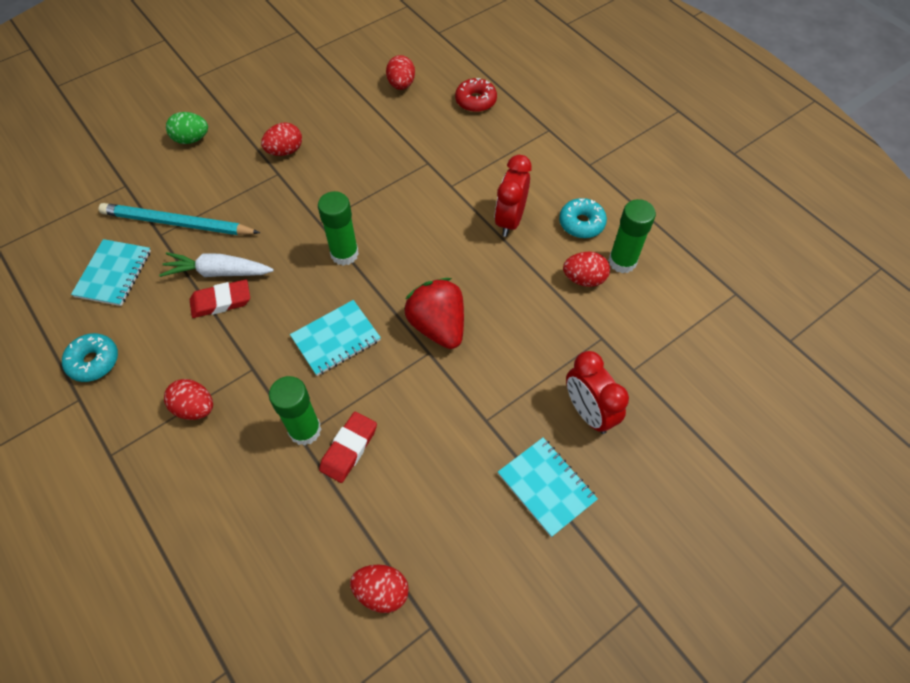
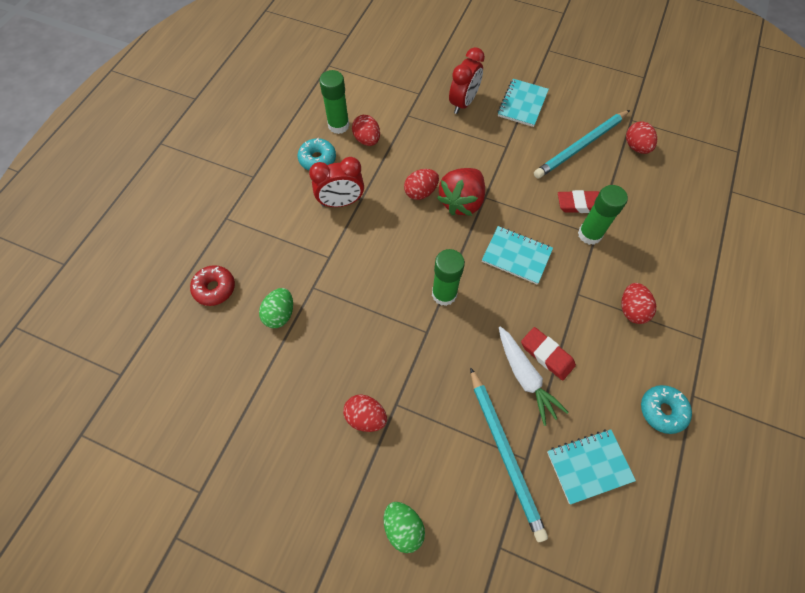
camera: 120 degrees left, 5 degrees up
red egg [386,55,415,90] -> red egg moved to [404,169,439,200]
none -> green egg [259,288,293,328]
none -> turquoise pencil [534,110,630,179]

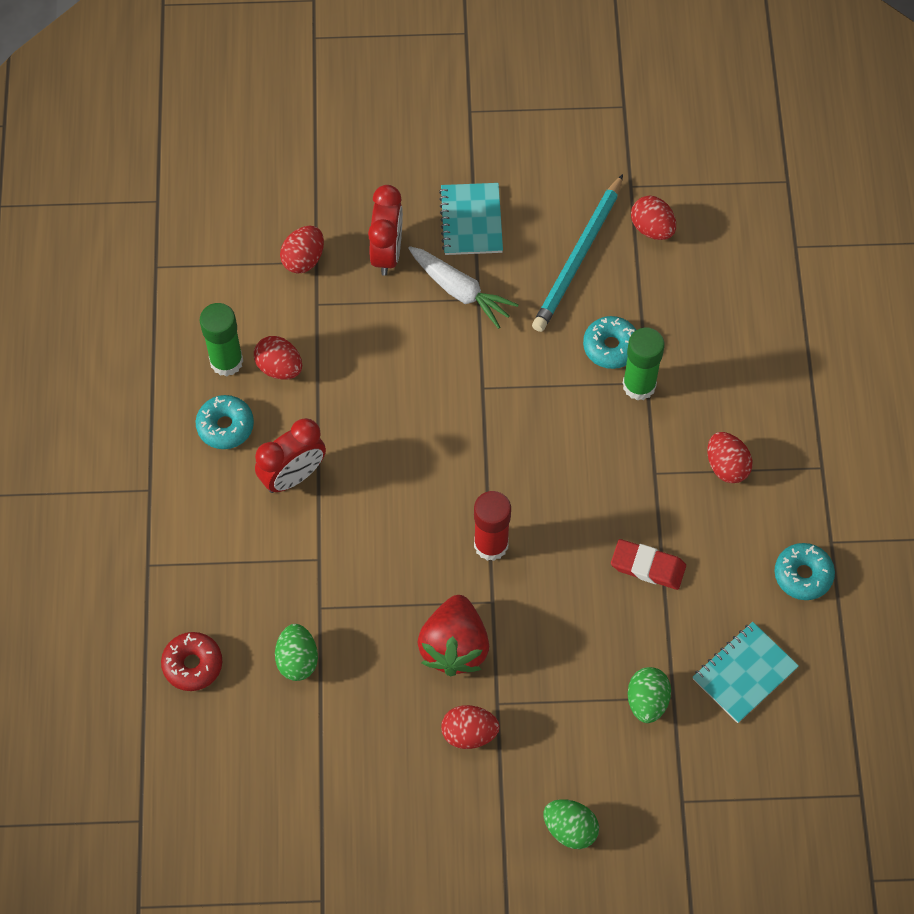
camera: 25 degrees left, 0 degrees up
red egg [404,169,439,200] -> red egg moved to [280,226,324,274]
green glue stick [432,249,465,306] -> red glue stick [474,491,511,561]
red strawberry [437,168,485,216] -> red strawberry moved to [417,595,489,676]
turquoise pencil [470,367,548,542] -> green egg [628,667,671,723]
turquoise notebook [482,226,553,284] -> none
white carrot [499,326,569,426] -> white carrot moved to [408,246,519,329]
red eraser [558,190,600,213] -> turquoise donut [583,316,636,369]

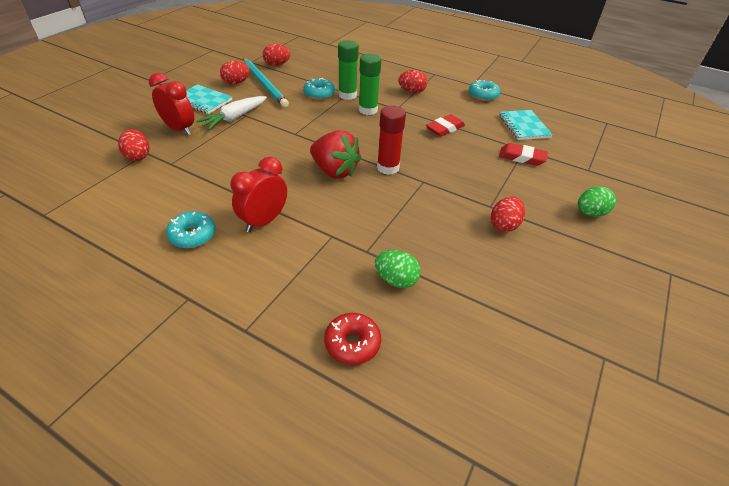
camera: 60 degrees left, 20 degrees down
green glue stick [200,303,243,377] -> green glue stick moved to [359,54,381,115]
red egg [254,336,302,380] -> red egg moved to [220,61,250,84]
red clock [255,418,326,493] -> red clock turned 135 degrees counterclockwise [231,157,287,232]
white carrot [408,246,519,329] -> white carrot turned 150 degrees clockwise [196,96,267,130]
red strawberry [417,595,489,676] -> red strawberry moved to [310,130,361,178]
green egg [628,667,671,723] -> red eraser [499,143,548,166]

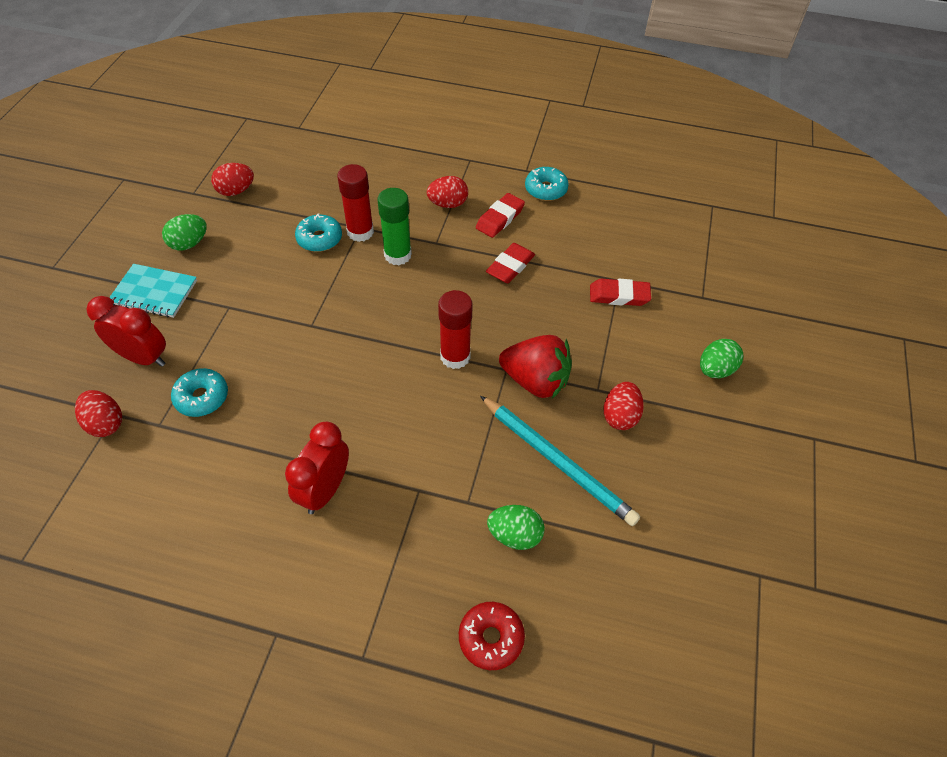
camera: 15 degrees left, 10 degrees up
turquoise donut [166,211,216,248] -> turquoise donut moved to [171,368,228,417]
white carrot [196,96,267,130] -> none
red egg [220,61,250,84] -> green egg [162,214,207,250]
turquoise pencil [243,58,289,107] -> turquoise pencil moved to [480,396,640,526]
red strawberry [310,130,361,178] -> red strawberry moved to [499,335,572,399]
green glue stick [338,40,359,100] -> red glue stick [337,164,374,242]
turquoise notebook [499,110,553,140] -> none
none -> red eraser [476,193,525,238]

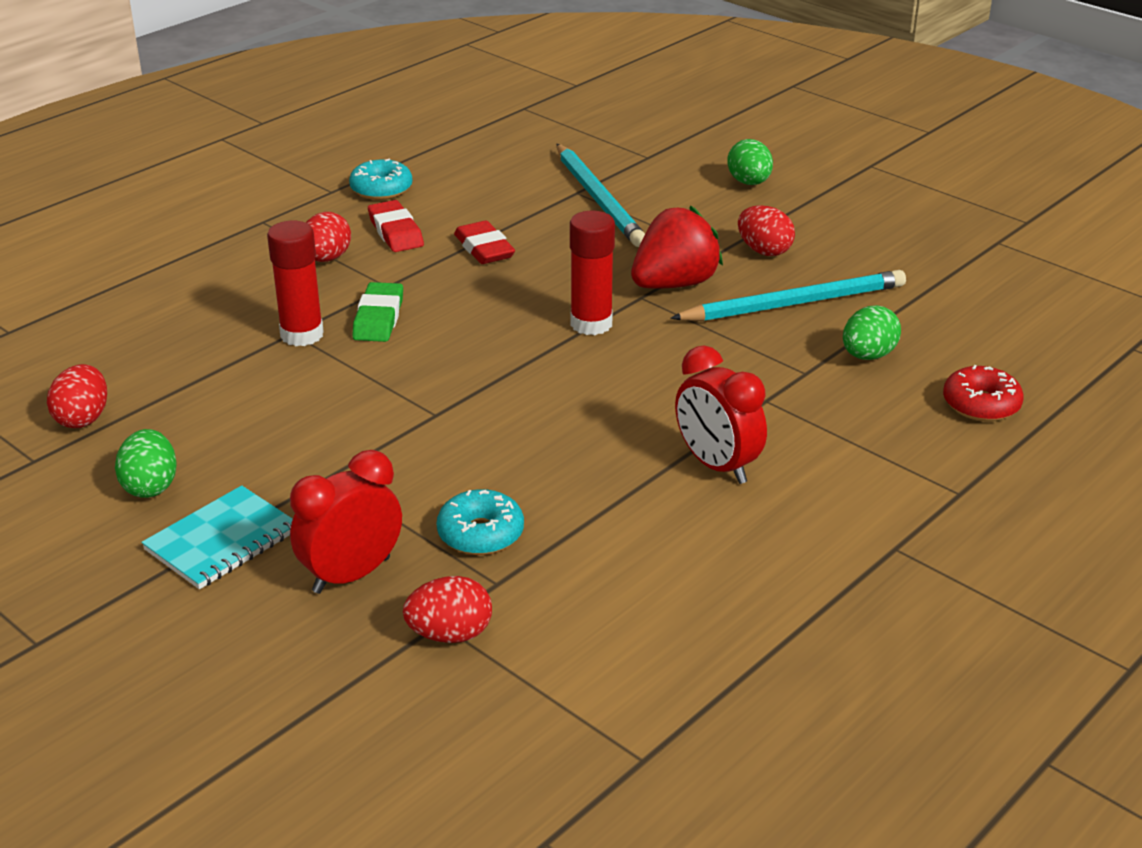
camera: 60 degrees left, 20 degrees down
turquoise donut [295,213,342,252] -> none
green glue stick [378,188,412,265] -> green eraser [352,282,403,342]
red eraser [590,279,651,306] -> turquoise pencil [557,144,645,247]

